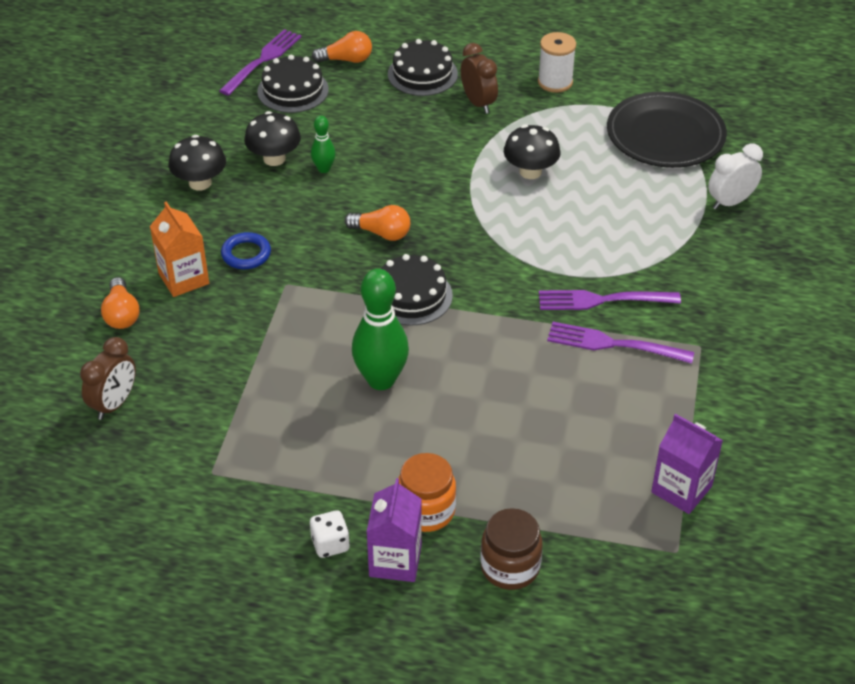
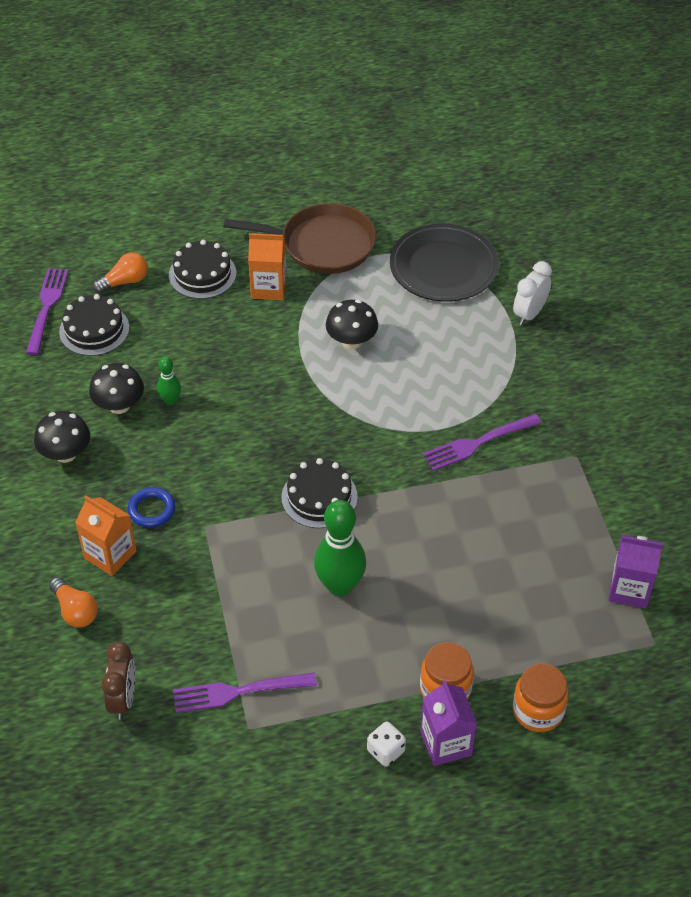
camera: 25 degrees left, 5 degrees up
orange light bulb [345,205,410,241] -> none
brown clock [461,43,498,114] -> orange carton [248,233,287,300]
brown jar [480,508,543,590] -> orange jar [513,663,569,732]
white spool [538,32,576,93] -> brown pan [224,203,376,274]
purple fork [547,322,694,364] -> purple fork moved to [173,673,317,713]

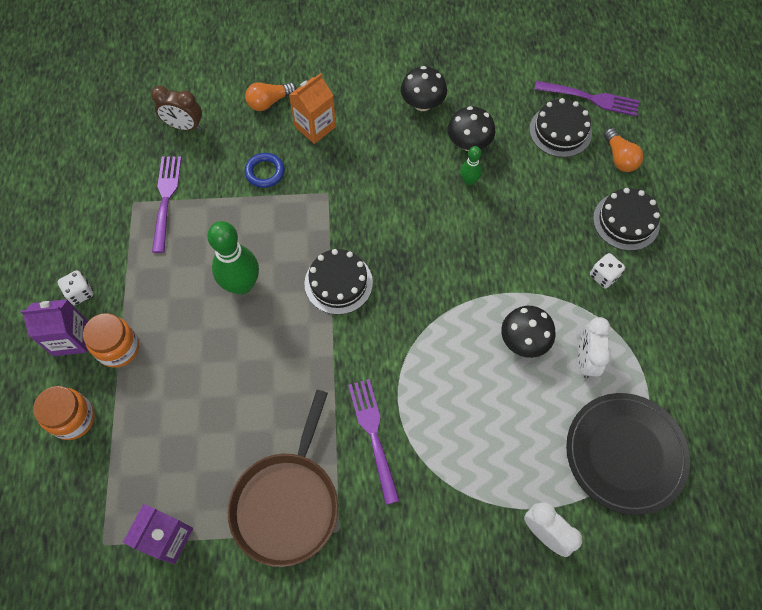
camera: 100 degrees right, 15 degrees up
blue ring [128,487,176,528] -> blue ring moved to [245,153,284,188]
brown pan [224,203,376,274] -> brown pan moved to [227,390,338,567]
orange carton [248,233,287,300] -> white dice [590,253,625,288]
none -> white clock [578,317,611,378]

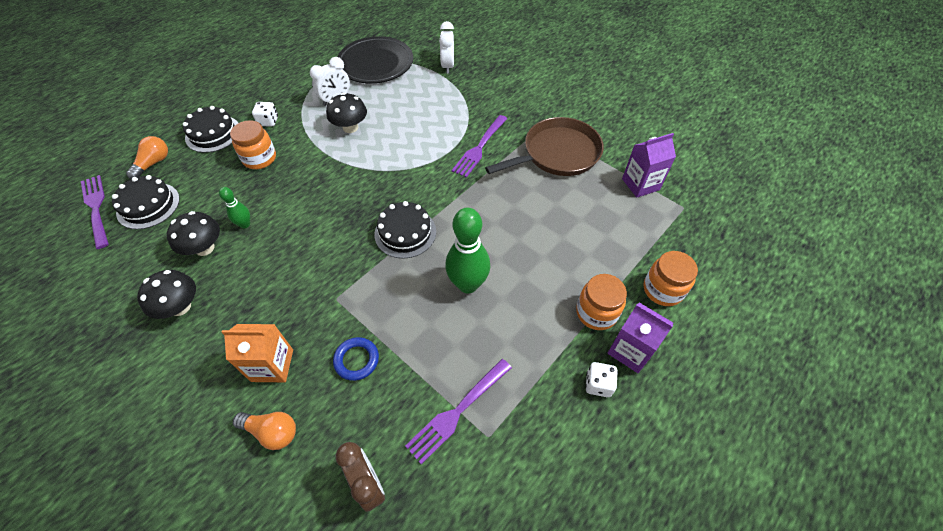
camera: 135 degrees left, 10 degrees down
none -> orange jar [230,120,276,169]

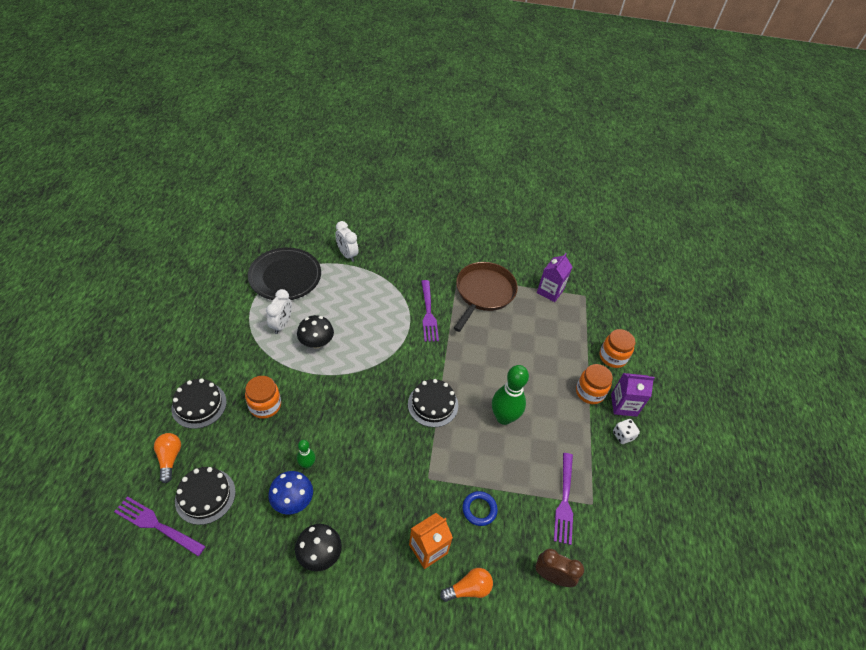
camera: 40 degrees left, 5 degrees down
black mushroom [167,211,220,256] -> blue mushroom [268,471,313,514]
white dice [252,102,278,127] -> none

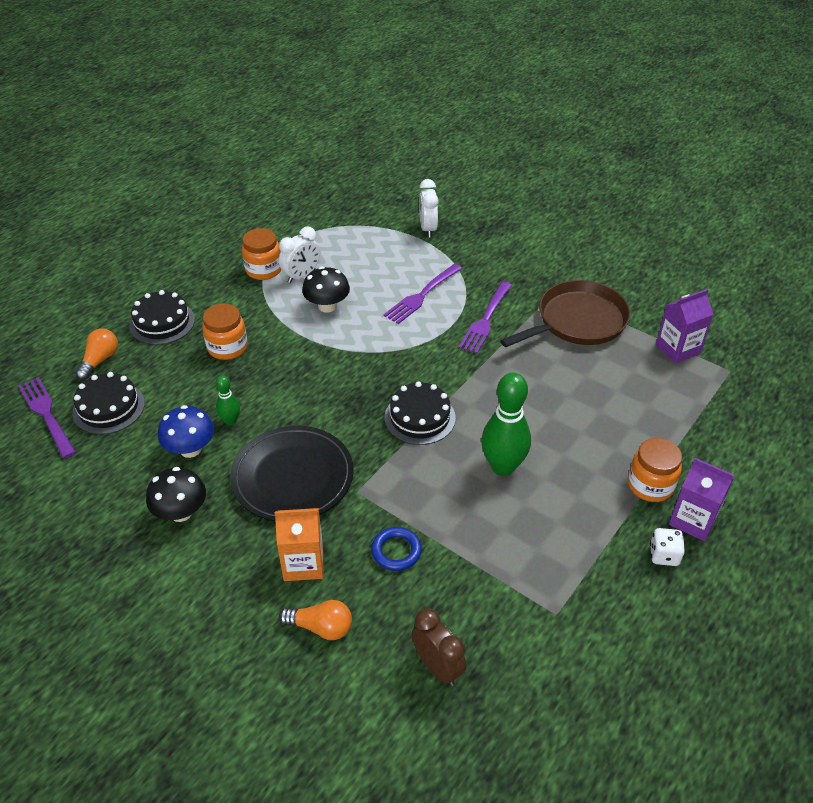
camera: 35 degrees right, 5 degrees down
black plate [248,247,321,300] -> black plate moved to [230,426,354,522]
purple fork [554,453,573,545] -> purple fork moved to [384,264,462,324]
orange jar [600,329,635,368] -> orange jar moved to [242,228,281,280]

